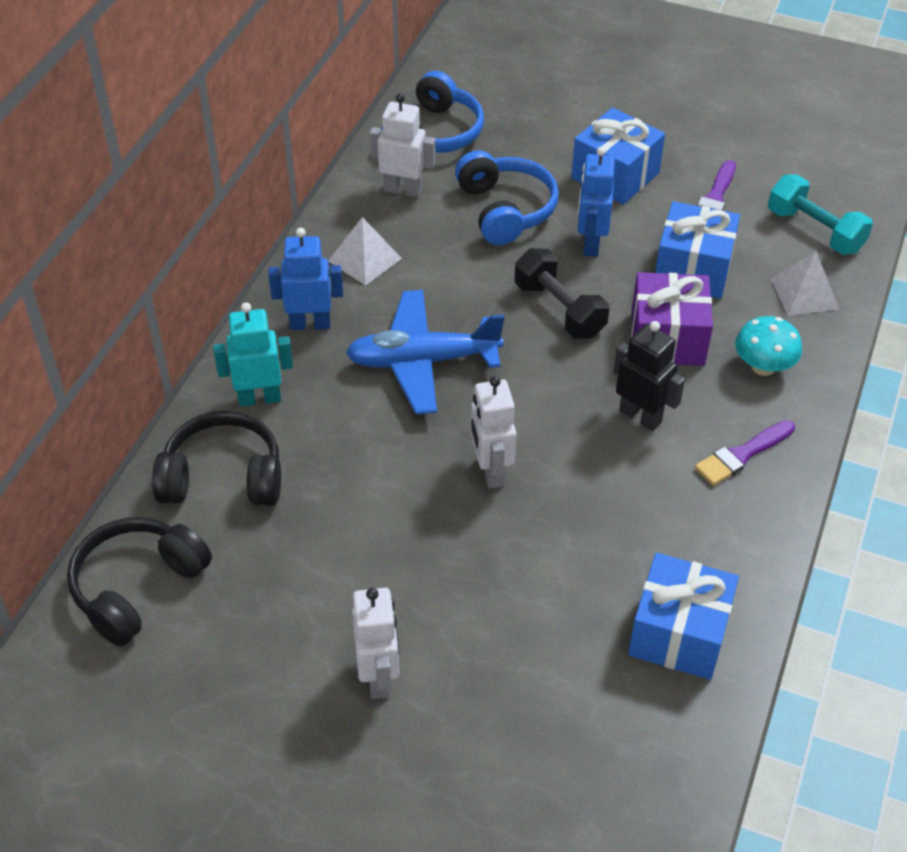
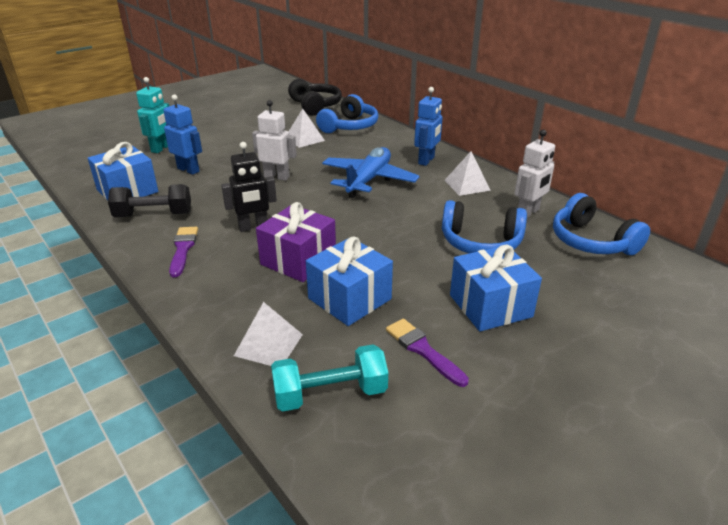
camera: 120 degrees right, 15 degrees down
black headphones [152,411,281,506] -> blue headphones [316,94,378,133]
turquoise robot [213,302,293,407] -> turquoise robot moved to [136,77,169,153]
white robot [352,588,399,699] -> none
black dumbbell [515,248,609,339] -> black dumbbell moved to [108,184,191,217]
blue robot [578,147,615,257] -> blue robot moved to [163,94,202,175]
turquoise mushroom [735,316,802,376] -> none
none -> white pyramid [289,109,325,148]

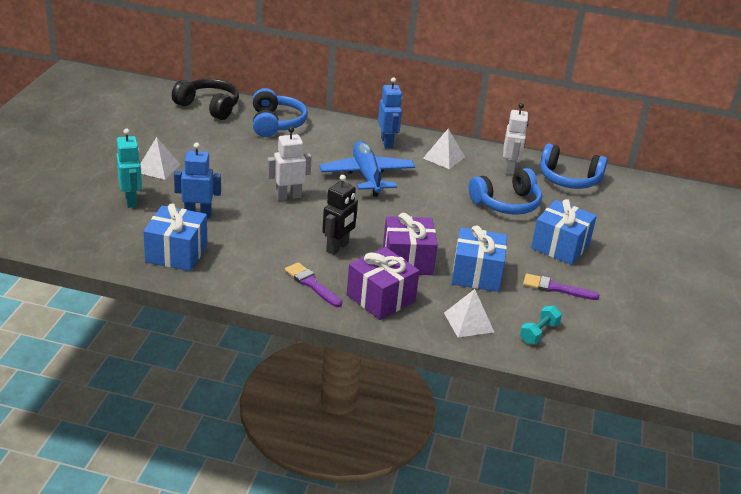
camera: 40 degrees left, 0 degrees up
black dumbbell [108,184,191,217] -> none
turquoise dumbbell [271,344,388,411] -> turquoise dumbbell [520,306,562,344], size x0.65
white pyramid [289,109,325,148] -> white pyramid moved to [140,137,180,180]
none -> purple gift [347,247,419,320]

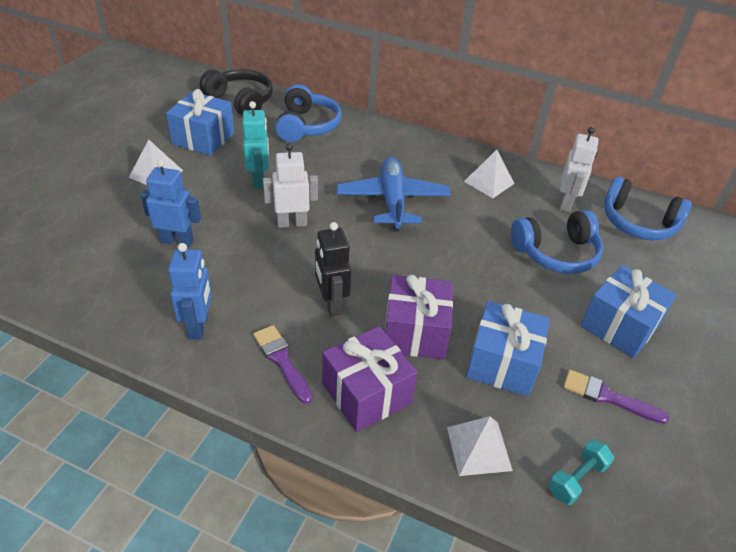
camera: 10 degrees right, 10 degrees up
turquoise robot [117,129,142,208] -> turquoise robot moved to [242,101,269,188]
blue gift [143,203,207,271] -> blue gift moved to [166,89,234,156]
black robot [322,175,358,255] -> black robot turned 120 degrees clockwise [315,222,351,317]
blue robot [378,77,402,148] -> blue robot moved to [168,243,212,340]

